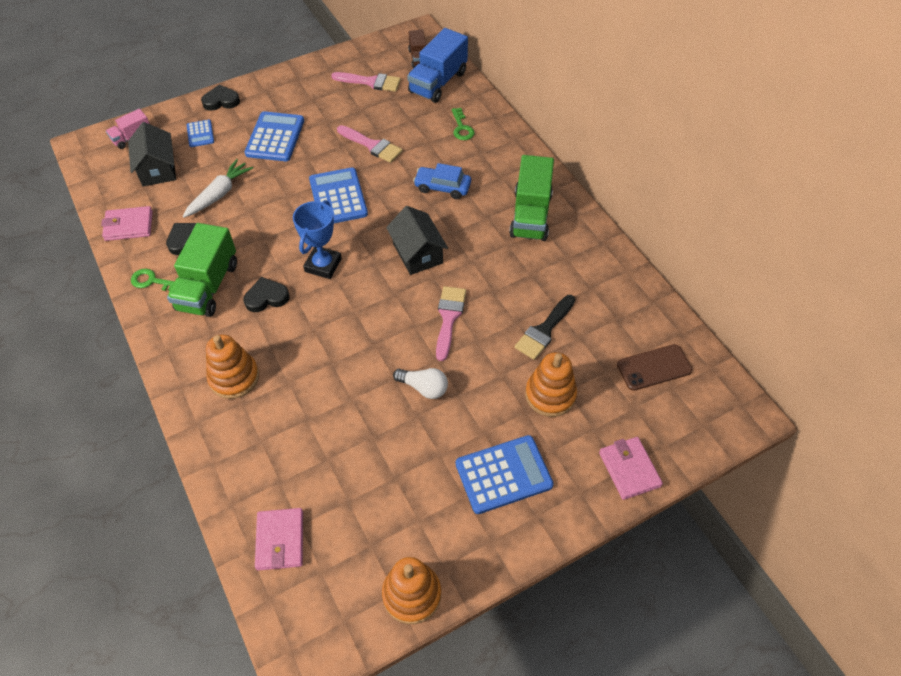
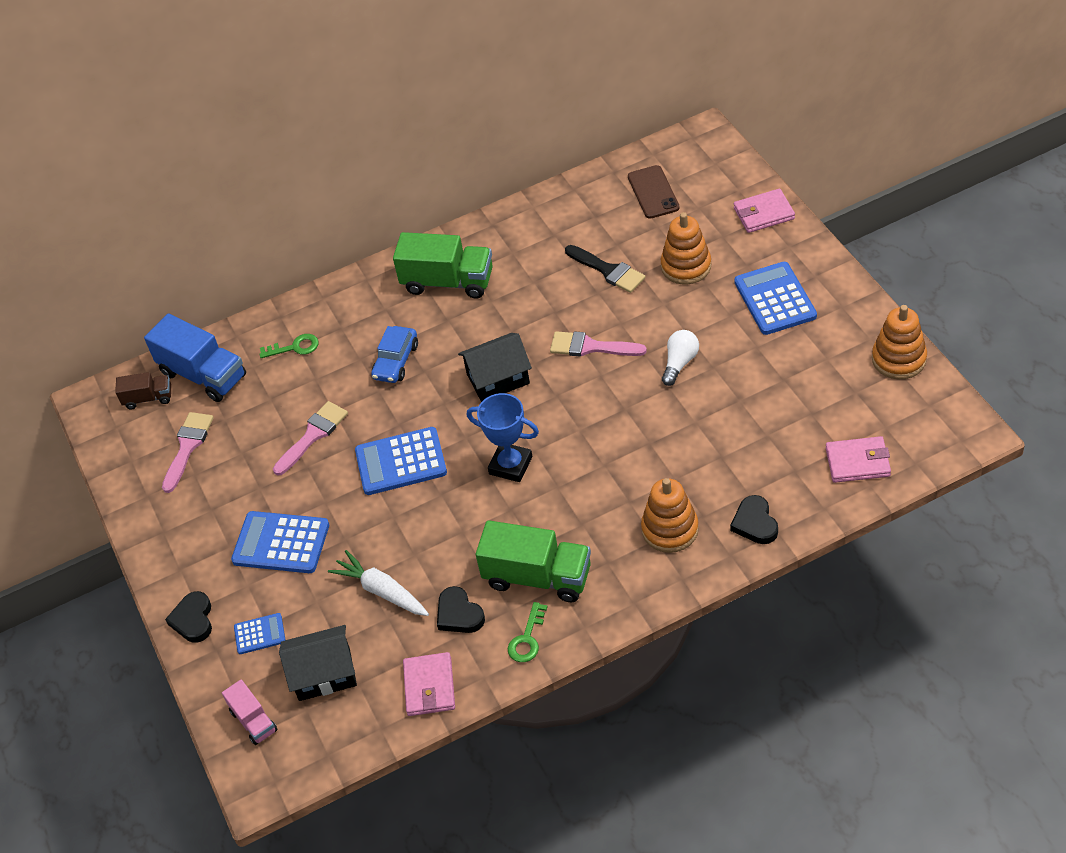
camera: 80 degrees left, 5 degrees down
black heart [243,277,289,312] -> black heart moved to [730,495,778,544]

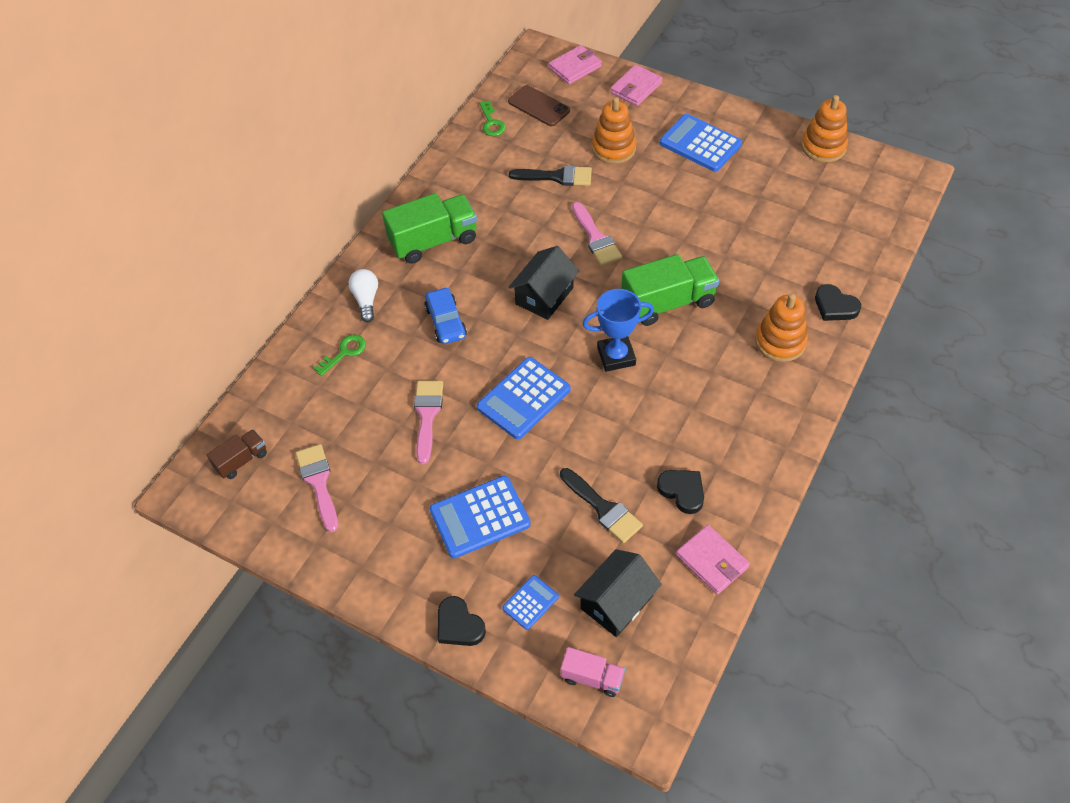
camera: 40 degrees left, 5 degrees up
blue truck [144,313,246,402] -> none
white carrot [328,550,429,616] -> black brush [560,468,643,543]
black heart [437,586,485,633] -> black heart turned 150 degrees counterclockwise [657,470,704,514]
green truck [476,520,591,602] -> green truck moved to [621,254,719,326]
green key [508,602,547,662] -> green key moved to [479,101,506,136]
pink brush [550,331,647,356] -> pink brush turned 90 degrees counterclockwise [572,202,622,266]
white light bulb [662,330,699,386] -> white light bulb moved to [349,269,378,322]
pink wallet [826,436,891,483] -> pink wallet moved to [549,45,602,84]

